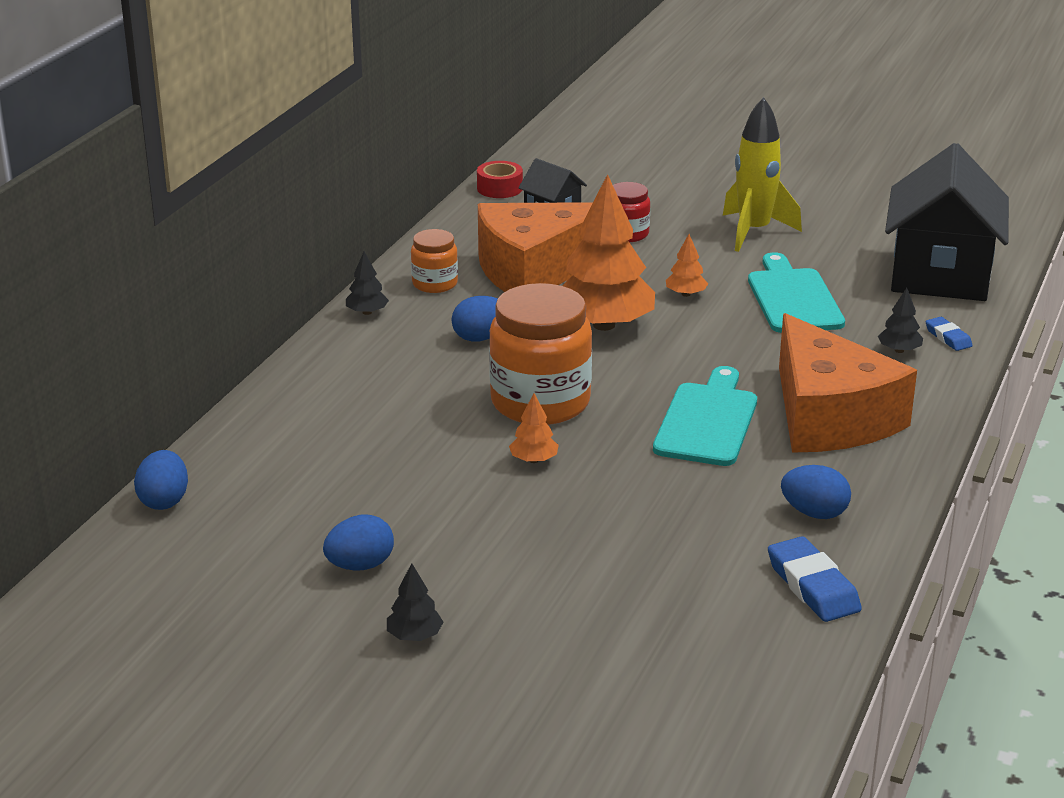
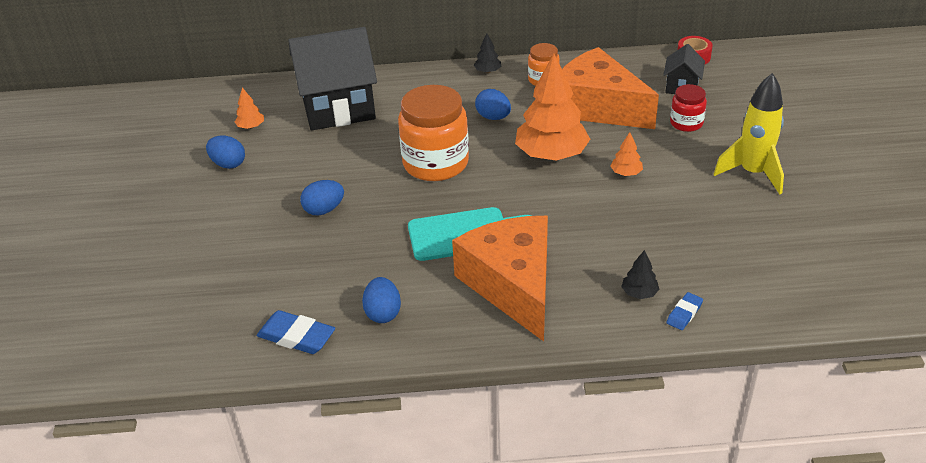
camera: 65 degrees right, 10 degrees up
blue egg [134,450,188,510] -> blue egg moved to [300,180,344,216]
black tree [387,563,443,641] -> none
orange tree [509,393,559,463] -> orange tree moved to [235,87,264,129]
turquoise cutting board [748,252,845,333] -> none
blue eraser [768,536,862,622] -> blue eraser turned 75 degrees clockwise [257,310,335,354]
orange cheese [779,313,917,453] -> orange cheese turned 120 degrees clockwise [452,216,548,341]
black house [885,143,1009,301] -> black house moved to [288,27,377,130]

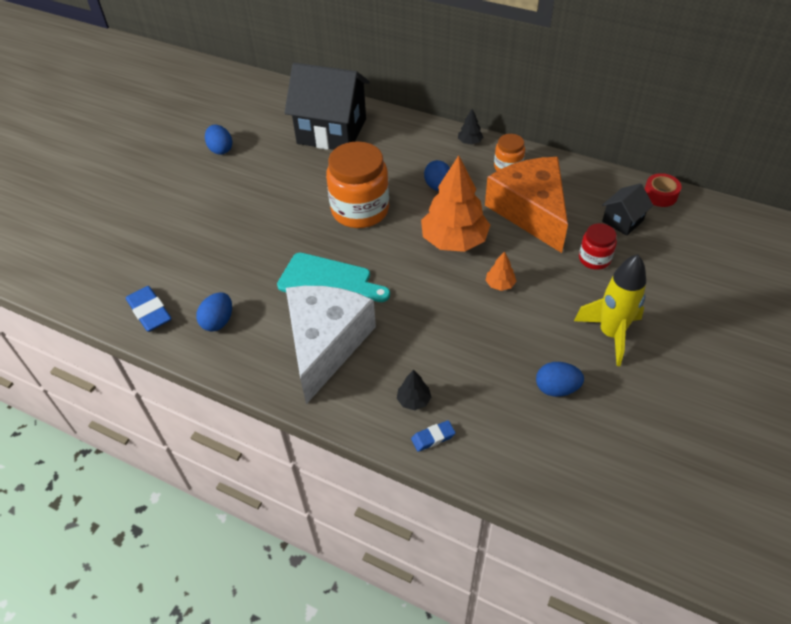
camera: 30 degrees right, 10 degrees up
orange tree [235,87,264,129] -> none
blue egg [300,180,344,216] -> blue egg moved to [536,362,584,397]
orange cheese [452,216,548,341] -> white cheese [286,286,376,404]

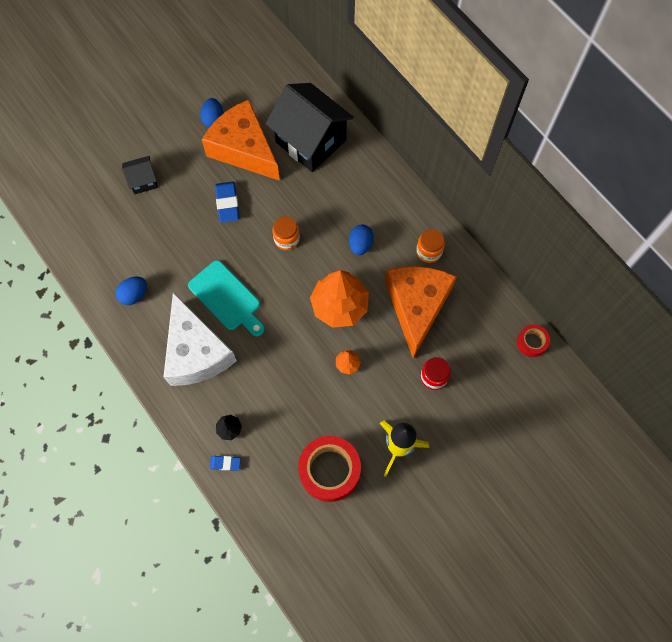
camera: 25 degrees right, 20 degrees up
blue eraser [126,286,172,332] -> blue eraser moved to [215,181,239,223]
white cheese [286,286,376,404] -> white cheese turned 120 degrees clockwise [163,293,237,386]
orange jar [326,141,389,228] -> orange jar [272,216,300,250], size x0.51
black tree [458,109,483,144] -> none
blue egg [536,362,584,397] -> red tape [298,436,361,502]
black house [602,183,653,236] -> black house moved to [122,156,158,194]
none -> orange cheese [202,100,280,181]

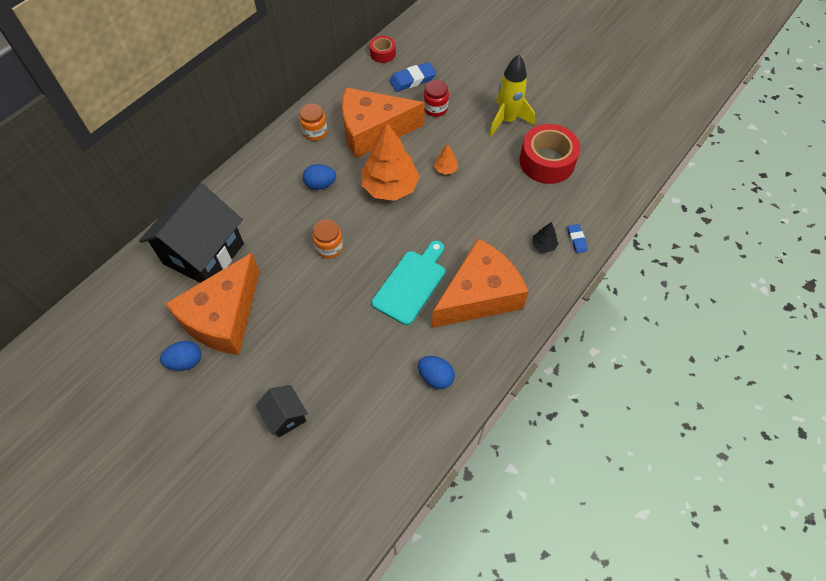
camera: 105 degrees left, 10 degrees down
white cheese [163,293,237,386] -> orange cheese [432,238,529,328]
blue eraser [215,181,239,223] -> blue eraser moved to [389,62,436,92]

